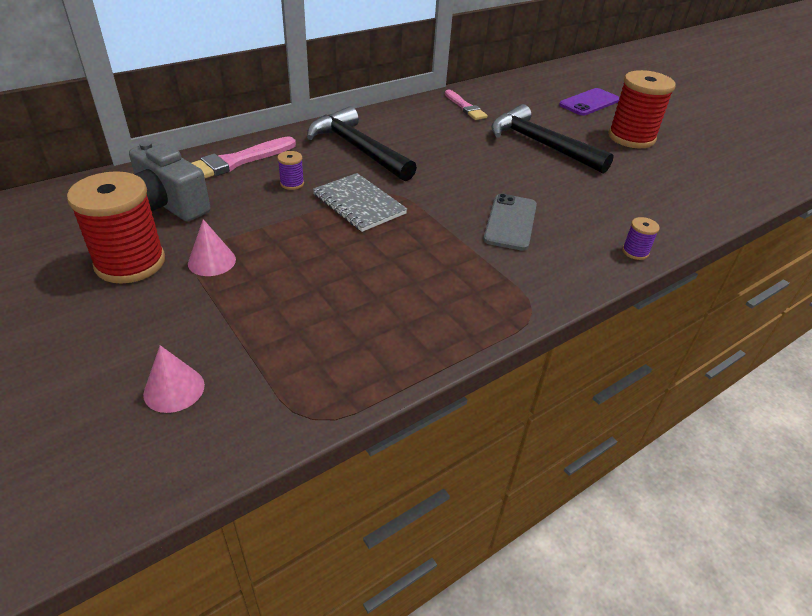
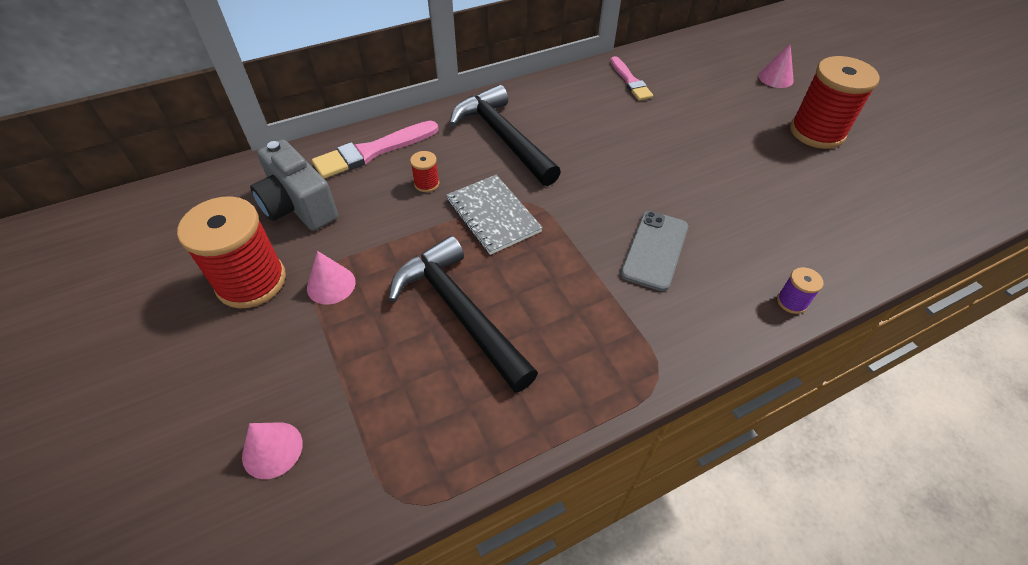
camera: 10 degrees right, 10 degrees up
purple spool [277,151,304,190] -> red spool [410,151,439,192]
black hammer [491,104,614,173] -> black hammer moved to [388,236,538,393]
purple phone [559,88,619,116] -> pink cone [758,43,794,88]

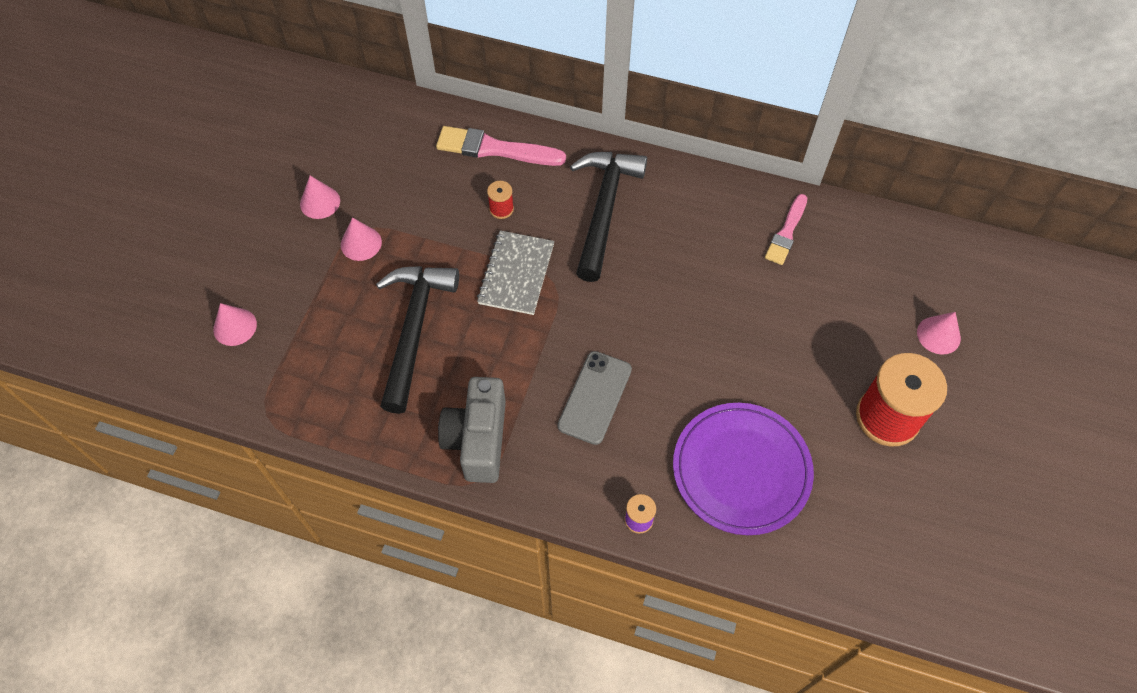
camera: 45 degrees right, 10 degrees up
red spool [177,196,286,308] -> pink cone [300,176,340,219]
grey camera [250,139,338,231] -> grey camera moved to [438,377,506,483]
grey phone [620,211,688,291] -> grey phone turned 45 degrees counterclockwise [558,351,632,445]
none -> purple plate [673,403,814,535]

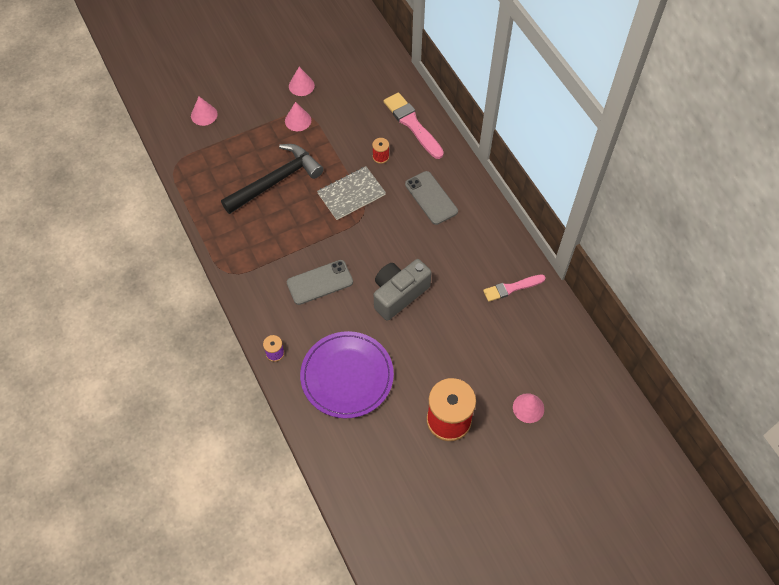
camera: 45 degrees right, 0 degrees up
grey camera [438,377,506,483] -> grey camera moved to [374,259,432,321]
black hammer [570,152,647,282] -> grey phone [405,171,458,225]

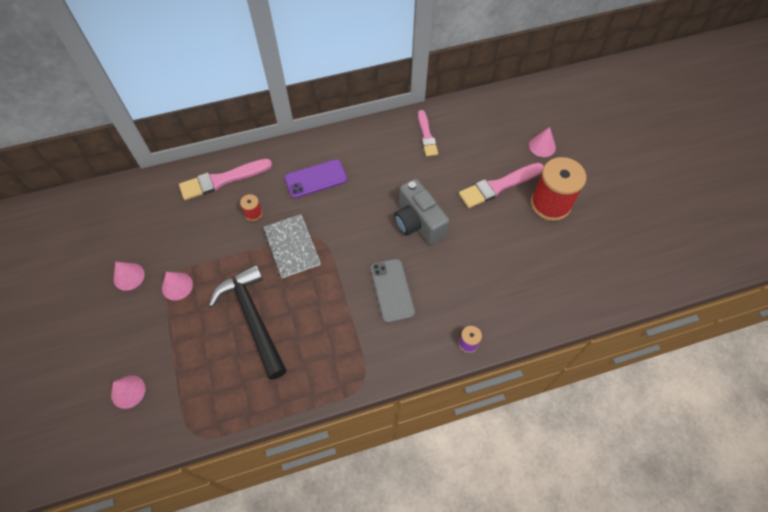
camera: 80 degrees left, 0 degrees up
purple plate [300,331,394,418] -> none
grey phone [405,171,458,225] -> purple phone [284,159,348,198]
none -> pink brush [459,163,544,208]

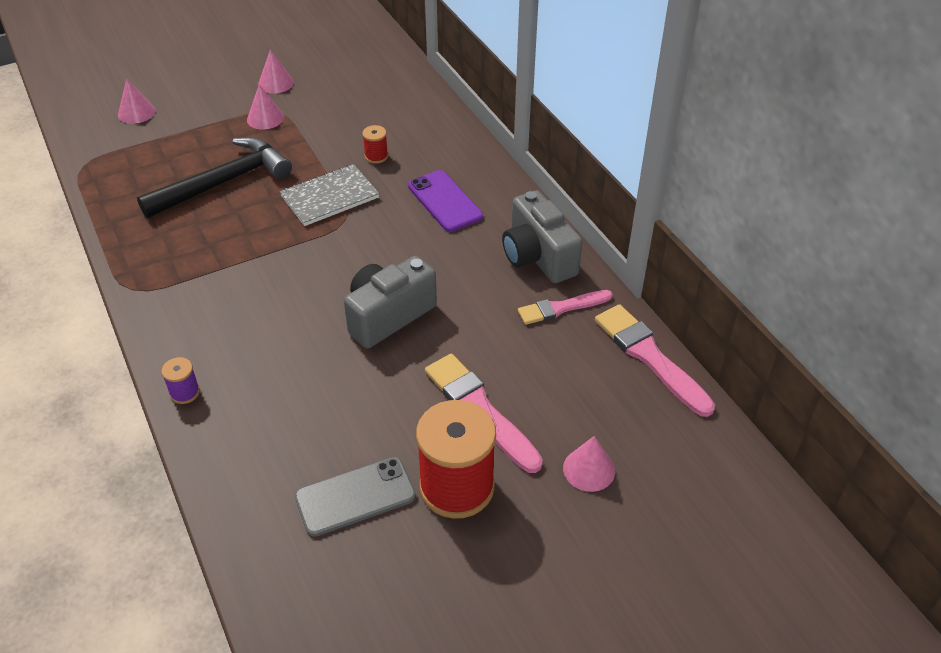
camera: 80 degrees right, 15 degrees down
pink brush [179,159,272,200] -> pink brush moved to [595,304,715,417]
grey phone [371,259,415,323] -> grey phone moved to [295,457,416,537]
none -> grey camera [502,190,582,283]

